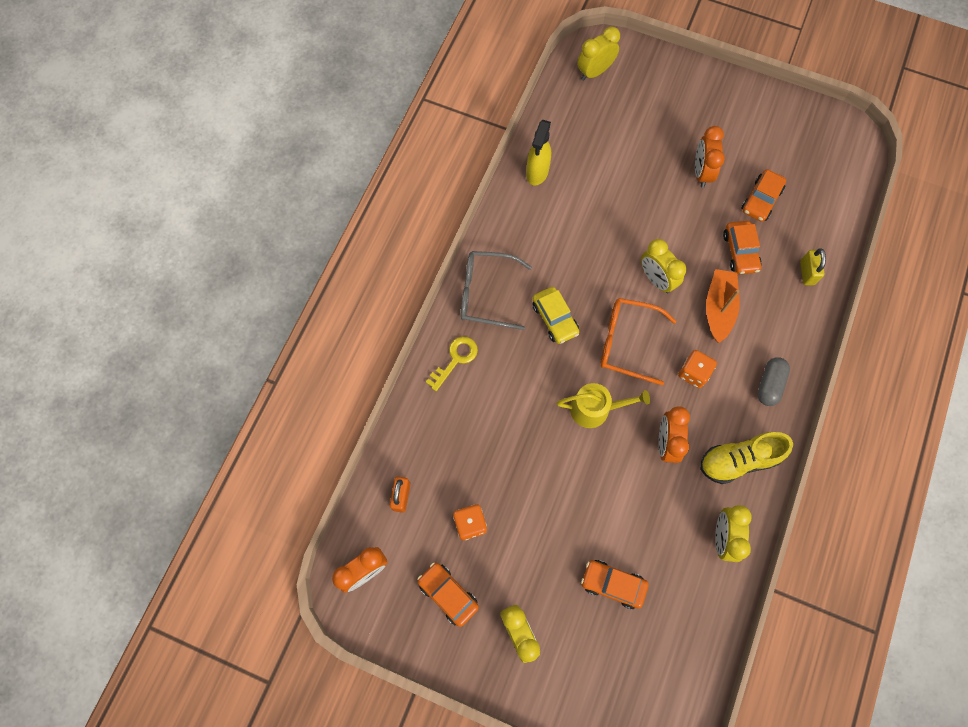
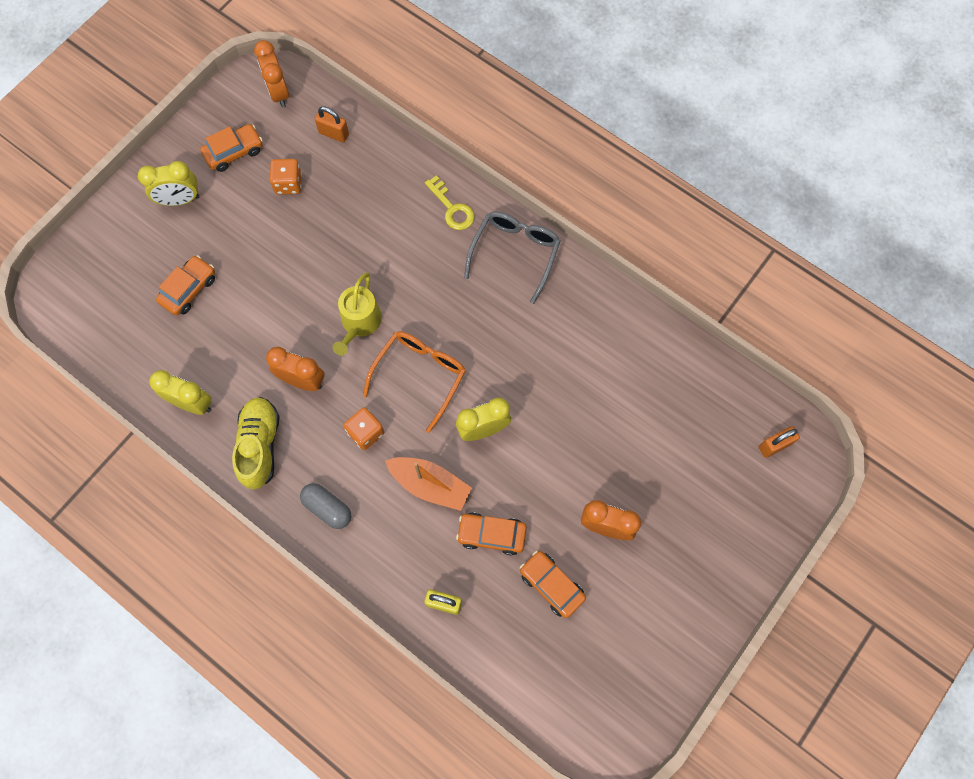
camera: 105 degrees right, 0 degrees up
yellow spray bottle [526,120,551,186] -> none
yellow car [532,287,579,344] -> none
yellow clock [577,26,620,81] -> orange padlock [759,426,800,458]

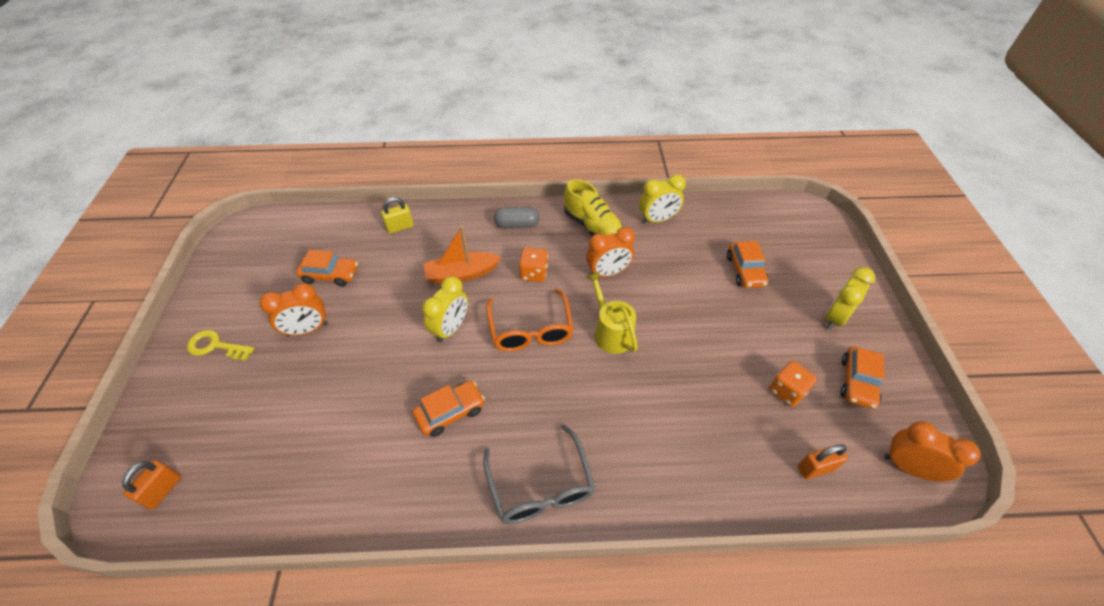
camera: 140 degrees right, 20 degrees down
yellow key [425,175,474,230] -> yellow key moved to [187,330,255,361]
orange car [456,512,527,555] -> orange car moved to [413,381,485,437]

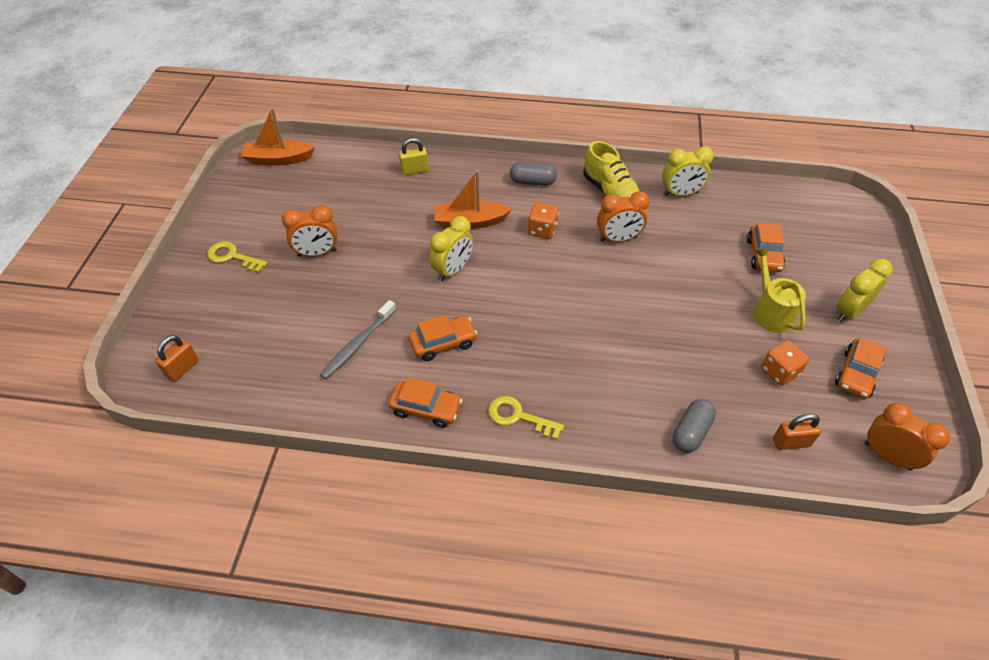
camera: 10 degrees right, 0 degrees up
orange car [296,250,358,287] -> orange car moved to [389,377,463,428]
grey glasses [483,424,595,524] -> yellow key [488,396,564,440]
orange glasses [486,289,574,352] -> none
yellow watering can [586,272,638,354] -> yellow watering can moved to [753,248,806,333]
none -> orange boat [241,108,315,165]
none -> grey toothbrush [320,300,396,379]
none -> grey capsule [673,399,716,453]

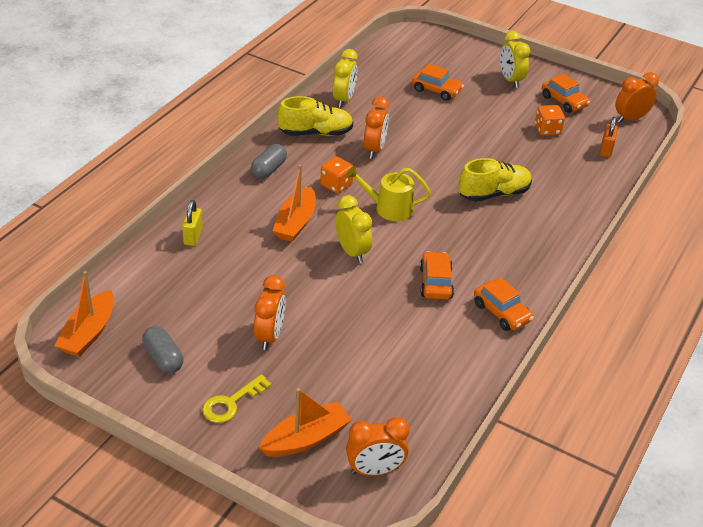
camera: 70 degrees left, 10 degrees down
orange padlock [155,335,199,382] -> orange clock [346,417,410,476]
grey toothbrush [320,300,396,379] -> none
orange car [389,377,463,428] -> orange car turned 105 degrees clockwise [474,277,534,331]
yellow key [488,396,564,440] -> none
grey capsule [673,399,716,453] -> grey capsule moved to [142,326,183,373]
yellow watering can [753,248,806,333] -> yellow watering can moved to [346,166,431,221]
none -> orange boat [259,388,352,457]
none -> yellow shoe [458,158,532,202]

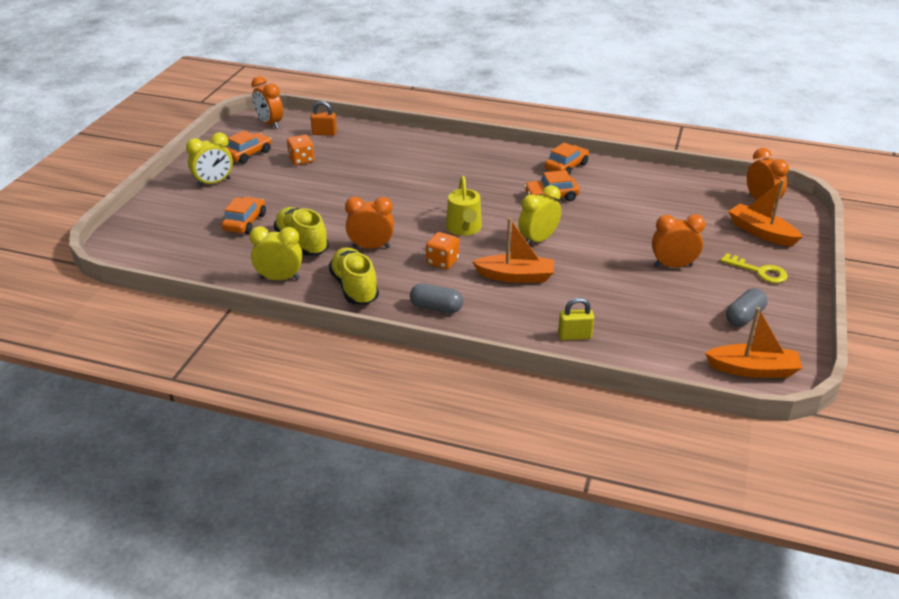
camera: 100 degrees left, 5 degrees down
yellow shoe [458,158,532,202] -> yellow shoe moved to [274,207,329,256]

